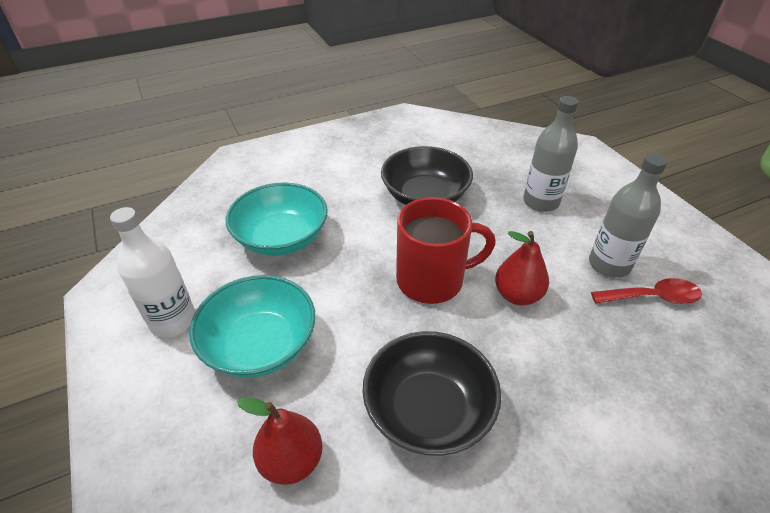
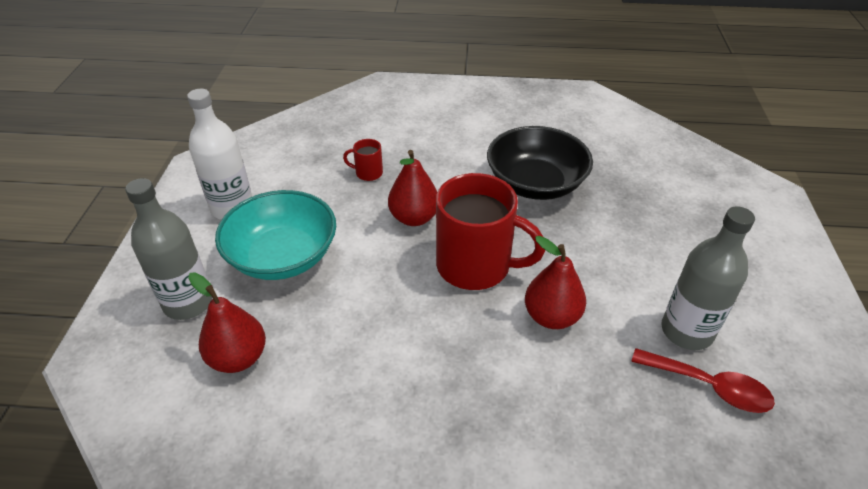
camera: 30 degrees right, 0 degrees up
turquoise bowl [226,182,328,256] -> red mug [343,139,383,181]
black bowl [362,331,501,456] -> none
grey bottle [523,96,579,212] -> grey bottle moved to [125,178,213,320]
none -> red pear [388,150,437,226]

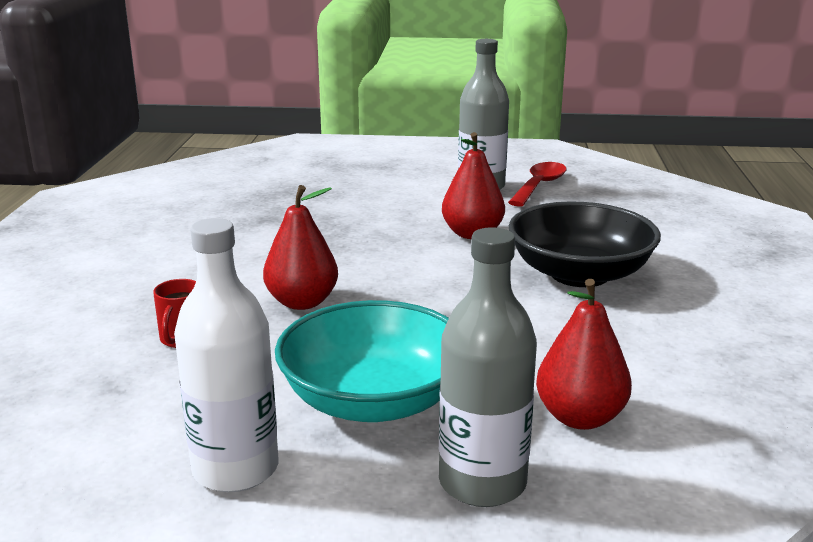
camera: 90 degrees left, 20 degrees down
red mug [436,173,545,290] -> none
black bowl [487,126,593,200] -> black bowl moved to [509,201,661,287]

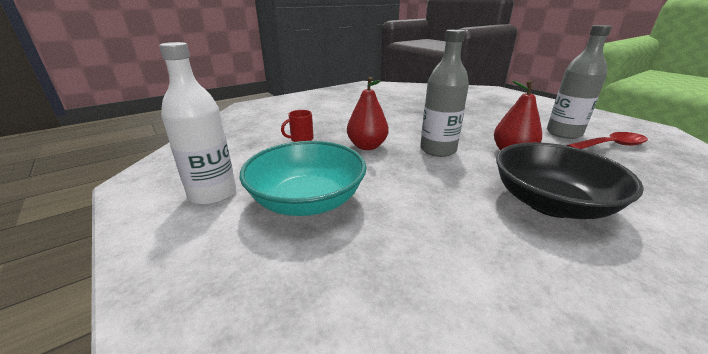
camera: 50 degrees right, 5 degrees up
grey bottle [439,227,537,507] -> grey bottle moved to [420,29,469,157]
red pear [536,279,632,430] -> none

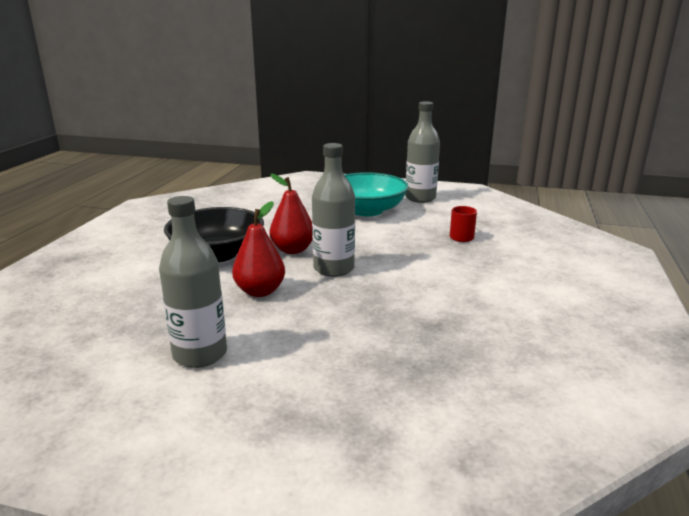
camera: 140 degrees right, 5 degrees down
white bottle [159,42,236,205] -> grey bottle [405,101,440,203]
red pear [347,77,389,150] -> red pear moved to [270,174,312,254]
red spoon [566,132,648,149] -> none

